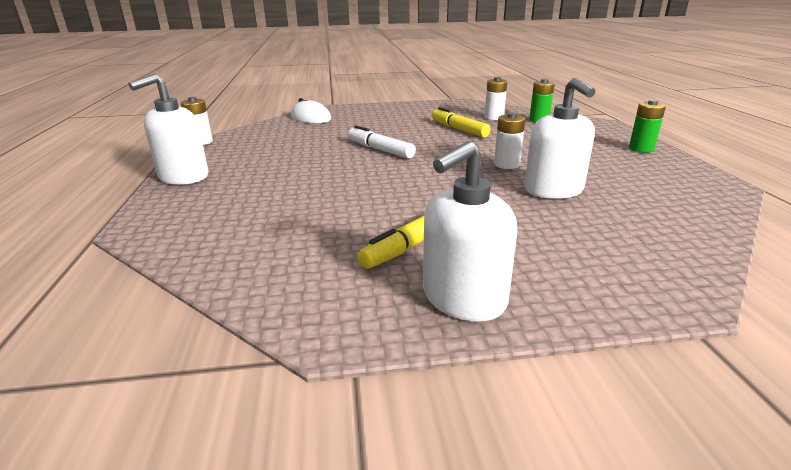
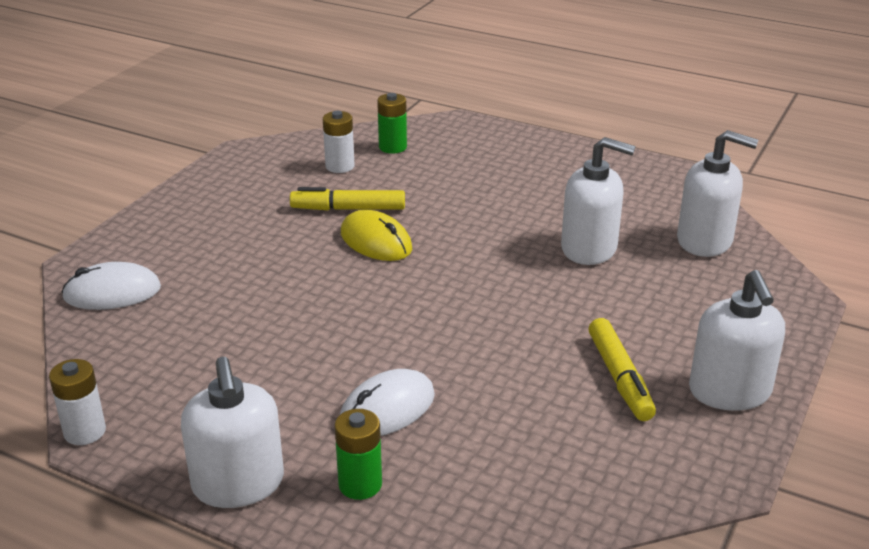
camera: 55 degrees left, 5 degrees up
white marker [348,125,416,159] -> none
white battery [494,112,525,169] -> none
green battery [629,100,666,152] -> green battery moved to [335,409,382,500]
none -> white mouse [340,369,435,436]
none -> yellow mouse [341,210,412,261]
none -> white soap dispenser [677,130,758,257]

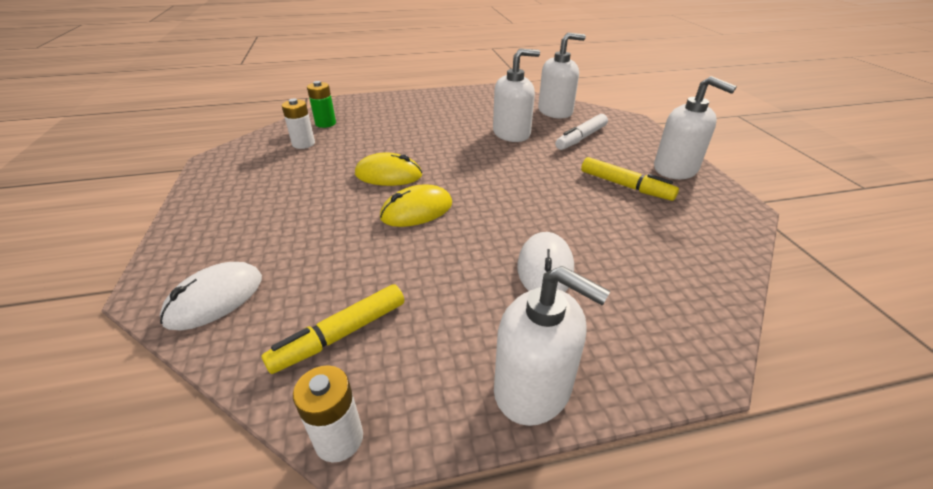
camera: 40 degrees left, 5 degrees up
yellow marker [290,187,405,211] -> yellow marker moved to [262,284,404,374]
green battery [335,409,382,500] -> none
none -> yellow mouse [380,185,452,227]
none -> white marker [555,114,608,150]

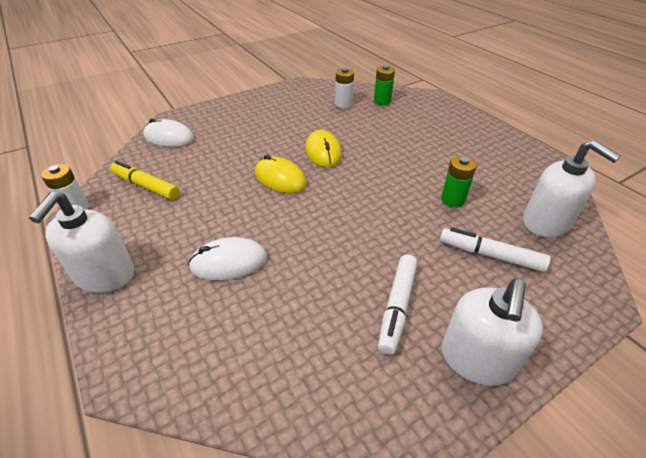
camera: 70 degrees right, 5 degrees up
white soap dispenser [493,48,540,142] -> green battery [441,156,477,207]
yellow marker [581,157,679,201] -> white marker [378,254,417,355]

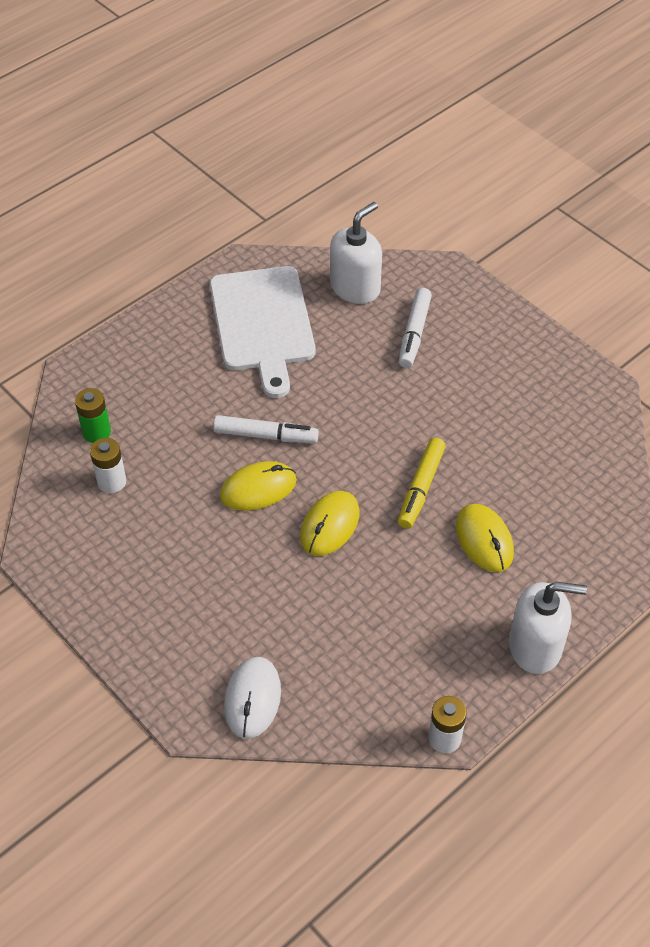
camera: 100 degrees left, 10 degrees up
yellow marker [110,161,180,200] -> yellow marker moved to [398,438,446,529]
white mouse [188,237,267,281] -> yellow mouse [456,504,514,572]
white marker [378,254,417,355] -> white marker moved to [213,415,319,443]
green battery [441,156,477,207] -> none
white soap dispenser [442,279,543,386] -> none
none -> white cutting board [210,266,316,398]

